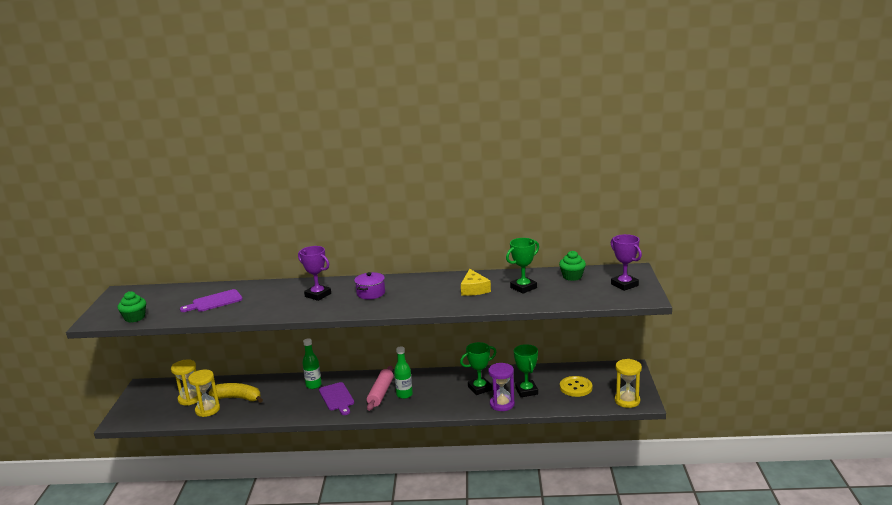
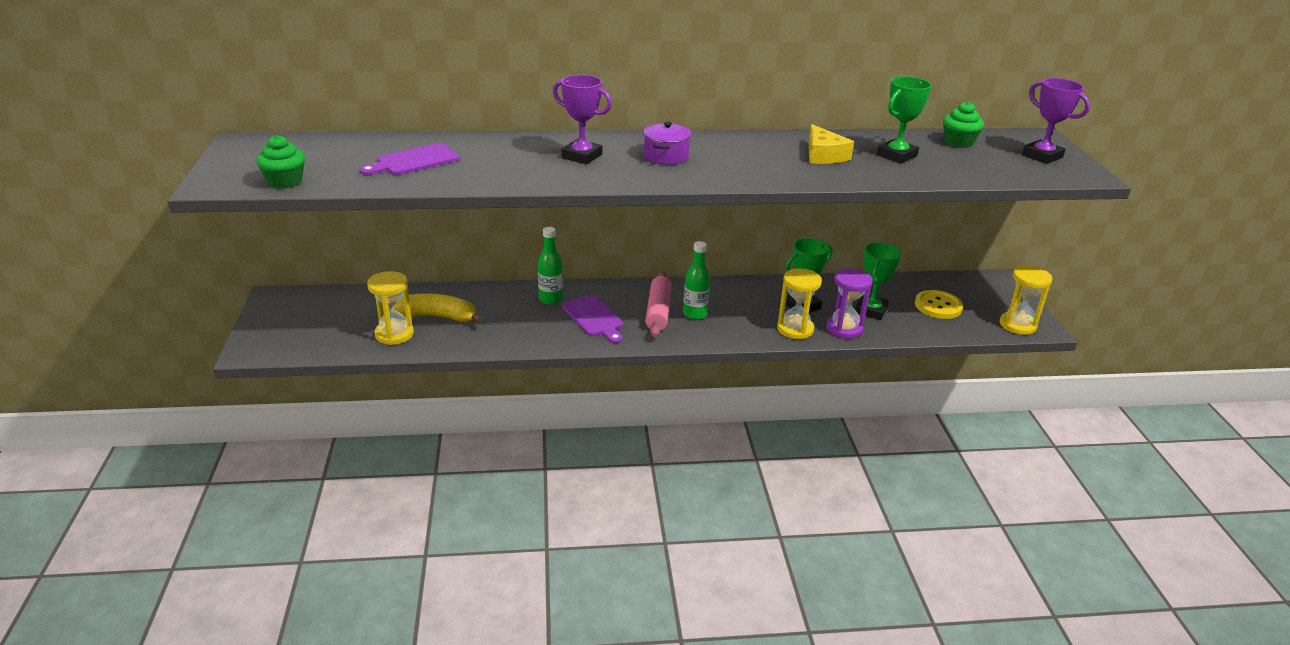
camera: 10 degrees left, 10 degrees up
yellow hourglass [171,359,202,406] -> yellow hourglass moved to [777,268,822,339]
green trophy [514,344,538,397] -> green trophy turned 45 degrees clockwise [855,242,901,320]

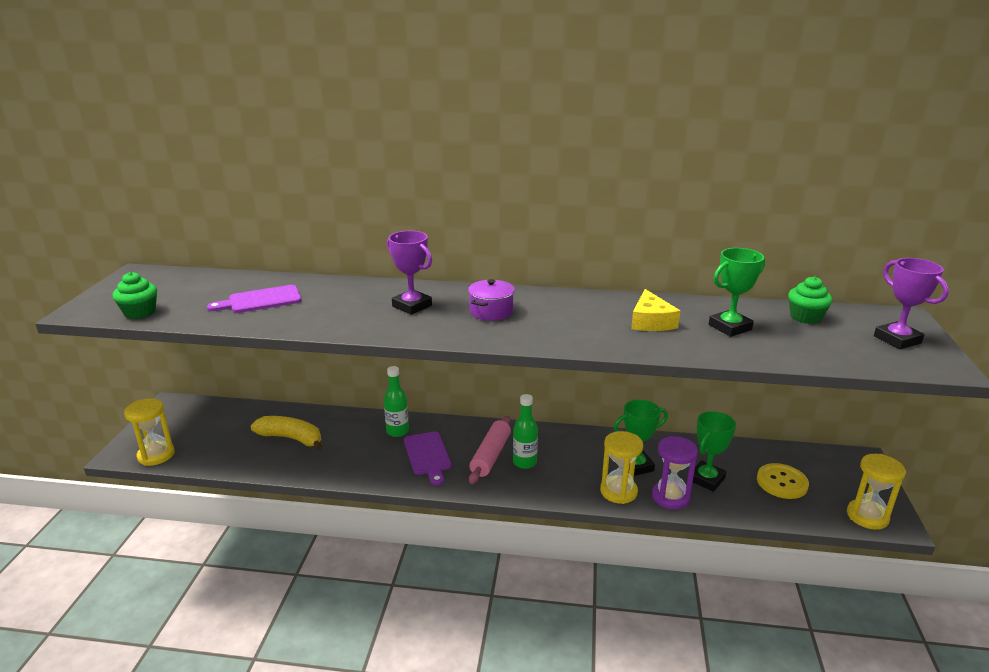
camera: 15 degrees right, 5 degrees down
yellow hourglass [367,271,414,345] -> yellow hourglass moved to [124,398,175,466]

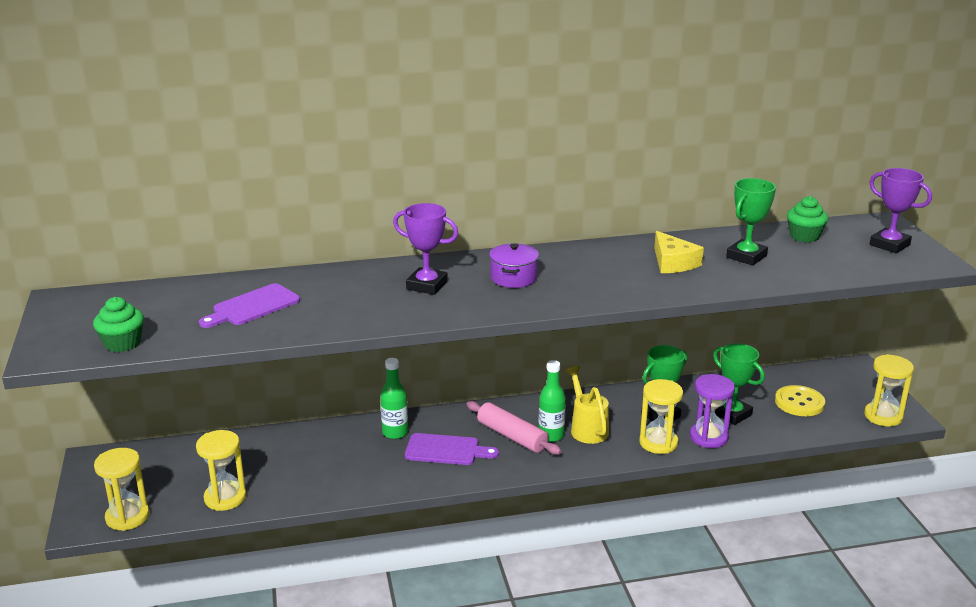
camera: 20 degrees left, 0 degrees up
yellow banana [251,416,323,451] -> none
purple cutting board [404,431,452,485] -> purple cutting board turned 45 degrees counterclockwise [405,433,499,465]
pink rolling pin [469,416,511,484] -> pink rolling pin turned 45 degrees counterclockwise [466,401,562,455]
green trophy [693,411,736,492] -> green trophy turned 60 degrees counterclockwise [713,343,765,425]
none -> yellow hourglass [196,430,246,511]
none -> yellow watering can [565,366,609,444]

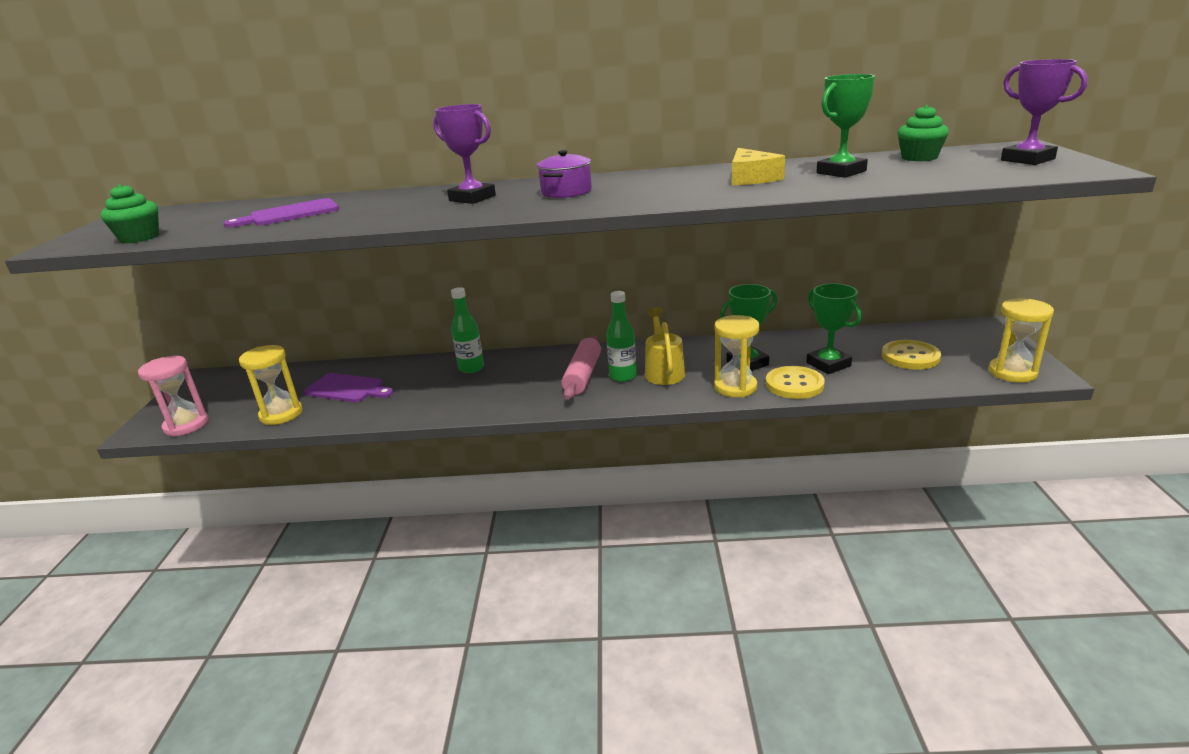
camera: 15 degrees right, 0 degrees up
yellow hourglass [94,448,150,531] -> pink hourglass [138,356,209,437]
purple cutting board [405,433,499,465] -> purple cutting board moved to [304,373,393,402]
pink rolling pin [466,401,562,455] -> pink rolling pin turned 45 degrees clockwise [562,335,601,400]
purple hourglass [690,374,735,448] -> yellow button [766,366,825,399]

